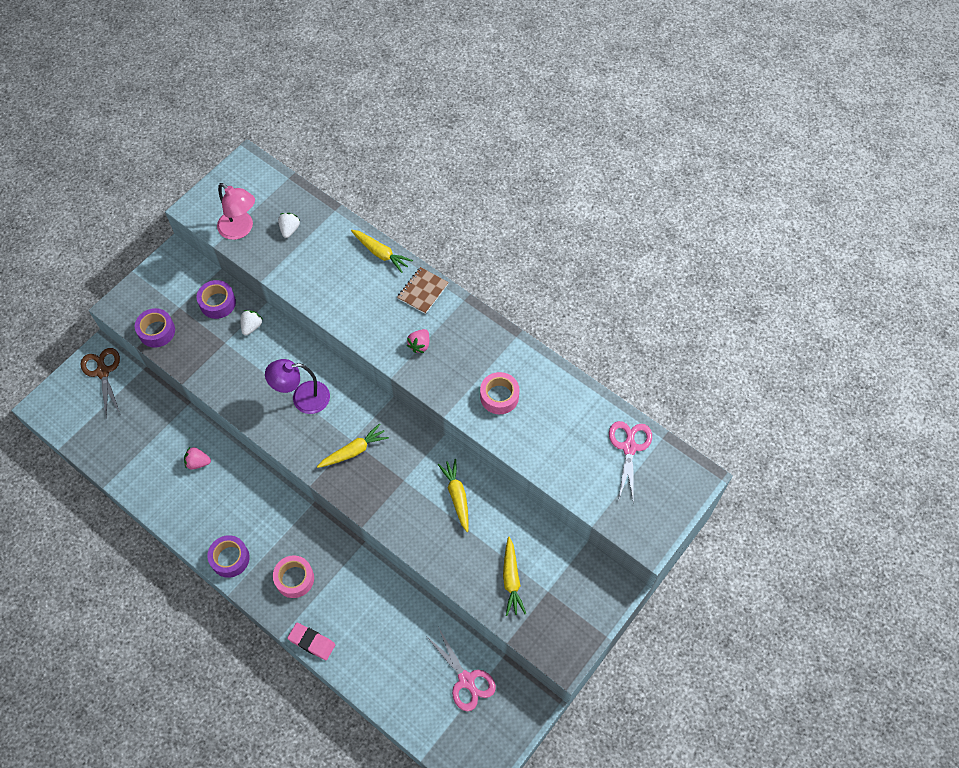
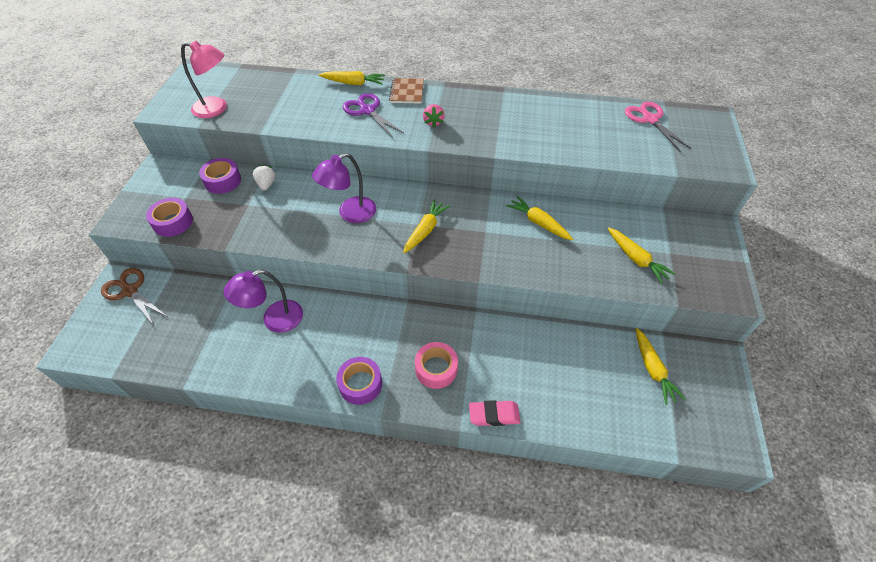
camera: 30 degrees left, 10 degrees down
pink strawberry [184,447,211,470] -> purple lamp [224,270,303,333]
white strawberry [278,213,300,238] -> none
pink scissors [427,627,496,711] -> yellow carrot [635,328,686,405]
pink tape [480,372,519,414] -> none
none -> purple scissors [343,93,404,138]

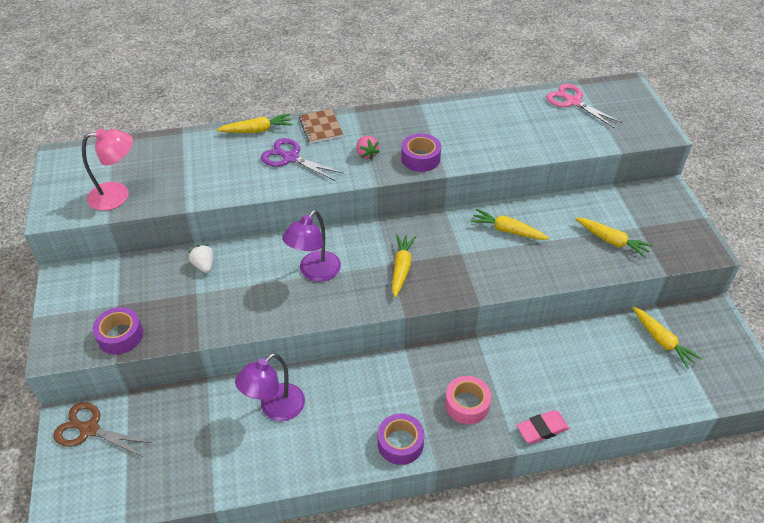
camera: 20 degrees left, 5 degrees down
purple tape [199,158,241,194] -> purple tape moved to [401,133,441,172]

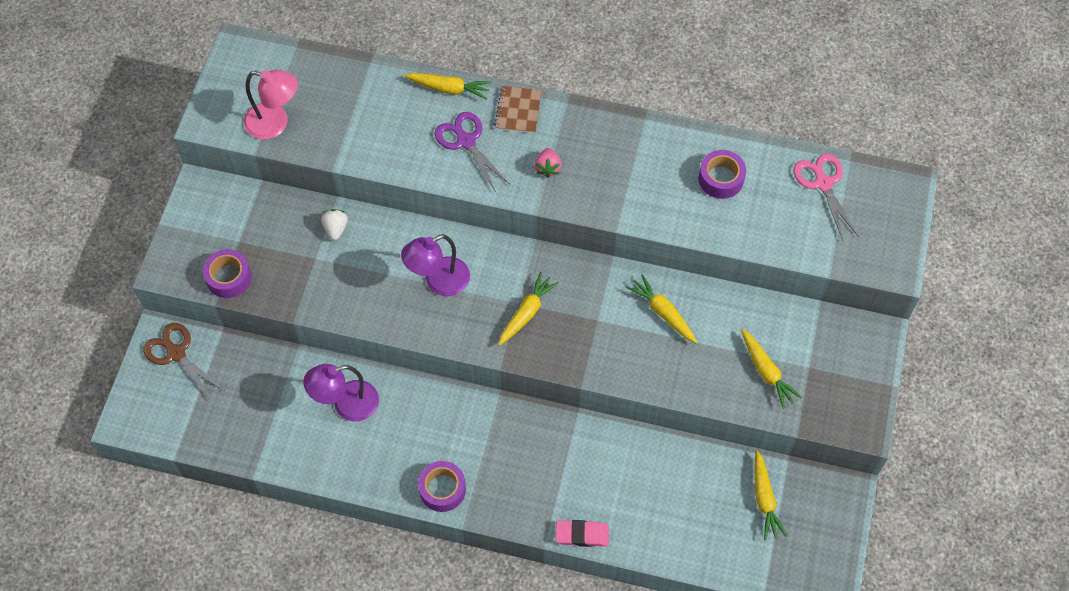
camera: 25 degrees right, 15 degrees up
purple tape [401,133,441,172] -> purple tape moved to [699,150,746,199]
pink tape [445,376,491,424] -> none

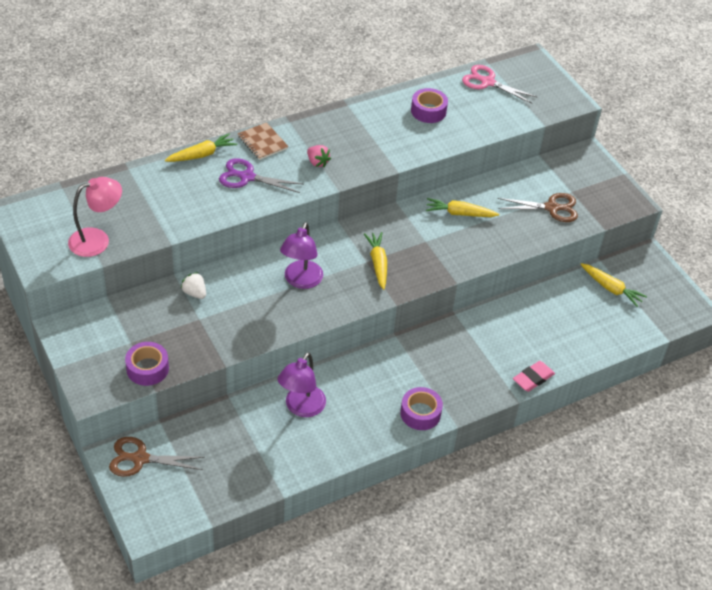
camera: 45 degrees left, 15 degrees down
yellow carrot [741,329,803,409] -> brown scissors [498,193,578,222]

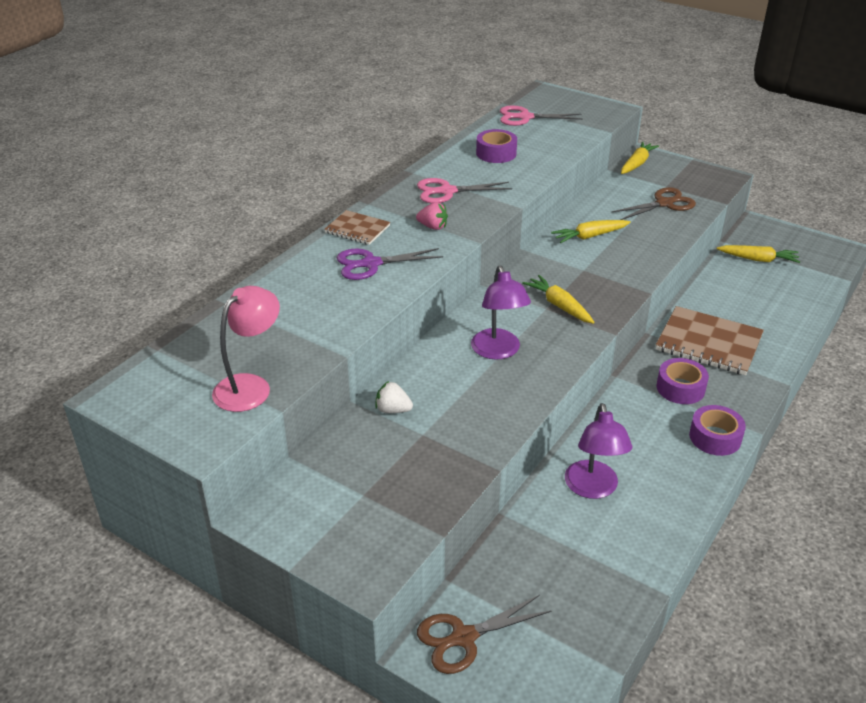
camera: 25 degrees left, 10 degrees down
purple tape [125,342,169,386] -> purple tape moved to [656,358,709,404]
yellow carrot [165,133,237,162] -> yellow carrot moved to [621,141,659,174]
pink eraser [513,361,555,392] -> none
none -> pink scissors [417,178,512,203]
none -> brown notebook [656,306,764,375]

